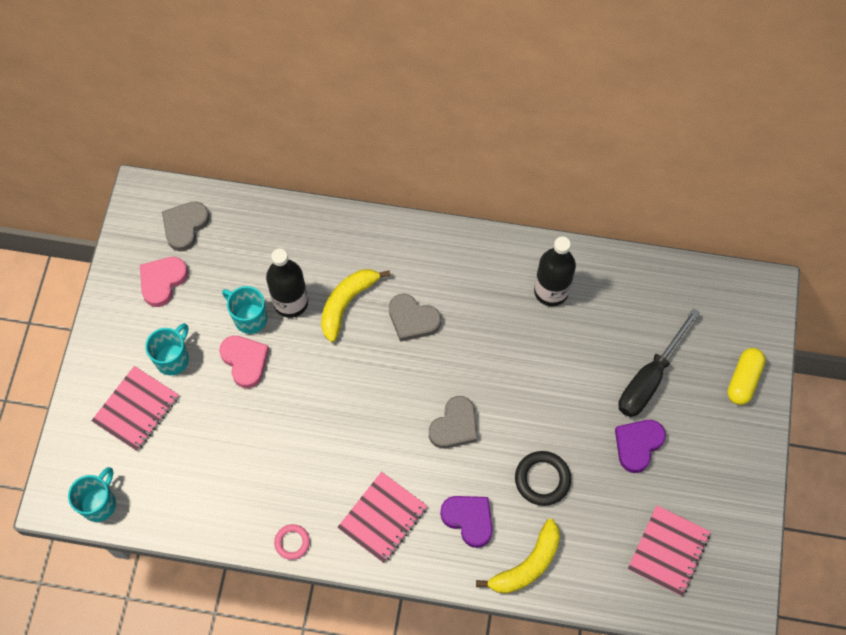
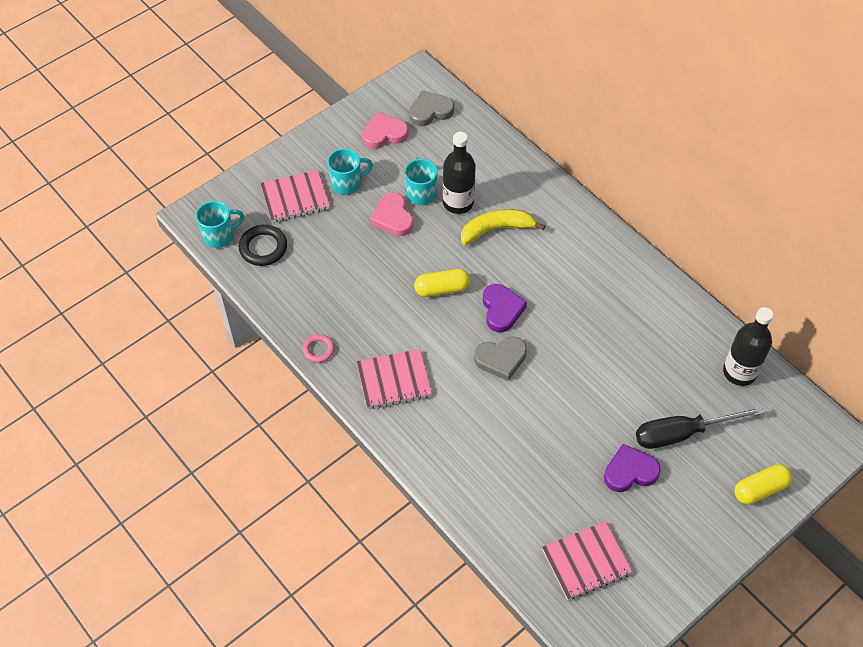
camera: 40 degrees right, 10 degrees down
pink heart [219,336,269,388] -> pink heart turned 150 degrees clockwise [370,192,414,236]
grey heart [389,294,441,342] -> none
purple heart [440,496,493,548] -> purple heart moved to [483,284,527,332]
yellow banana [476,519,560,594] -> none
black ring [515,451,571,506] -> black ring moved to [239,225,287,266]
black bottle [534,237,576,306] -> black bottle moved to [723,307,773,386]
none -> yellow capsule [414,269,470,297]

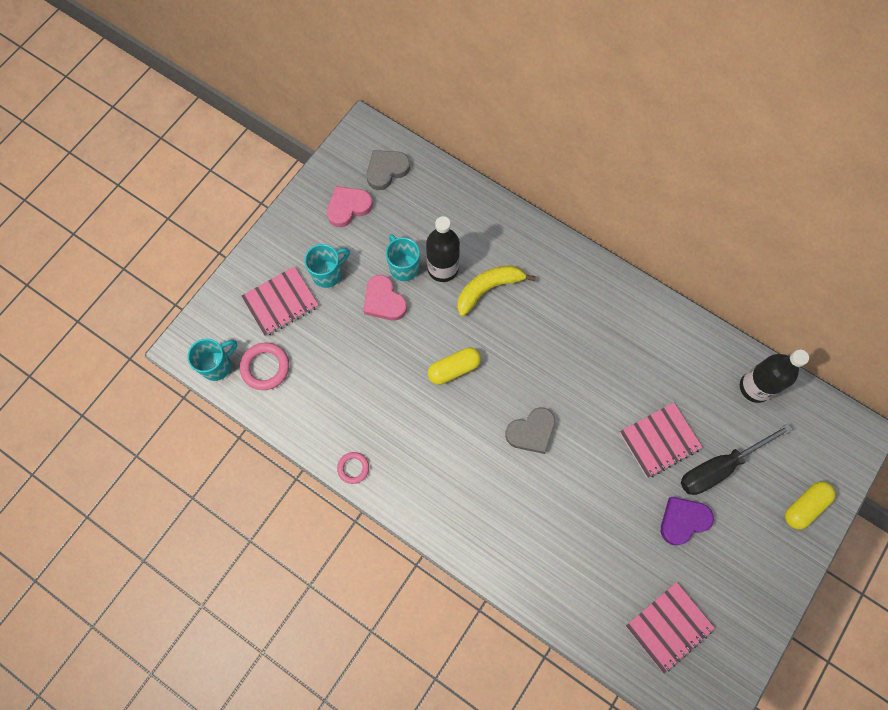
camera: 15 degrees left, 15 degrees up
black ring [239,225,287,266] -> pink ring [240,343,289,390]
pink notebook [357,349,432,409] -> pink notebook moved to [619,402,703,478]
purple heart [483,284,527,332] -> none

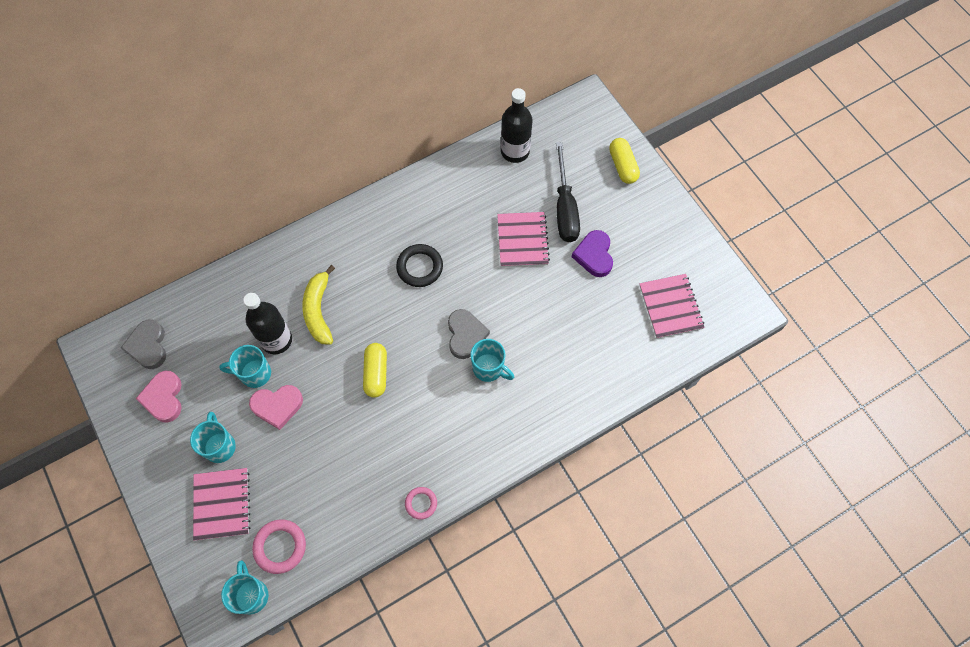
camera: 65 degrees left, 5 degrees down
none -> black ring [396,244,443,287]
none -> turquoise mug [471,339,514,382]

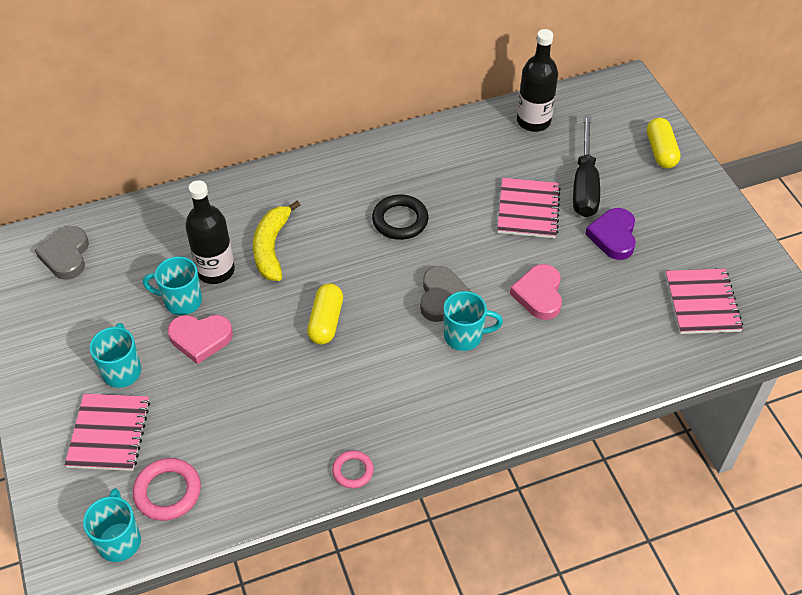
camera: 10 degrees right, 15 degrees down
pink heart [136,371,182,423] -> pink heart moved to [510,264,562,320]
turquoise mug [471,339,514,382] -> turquoise mug turned 45 degrees counterclockwise [443,291,503,351]

